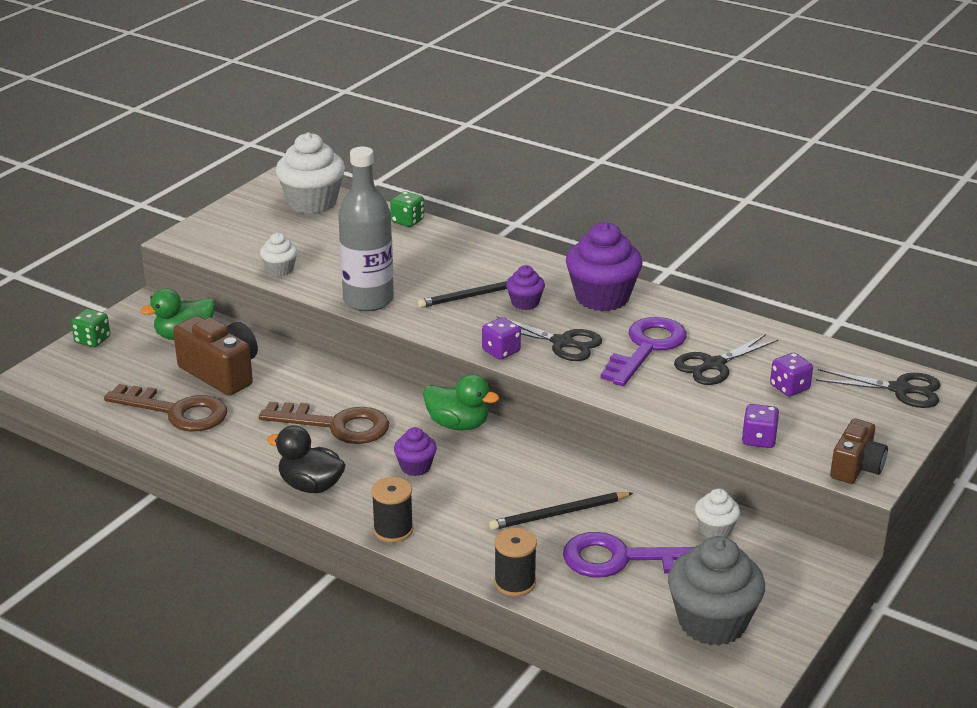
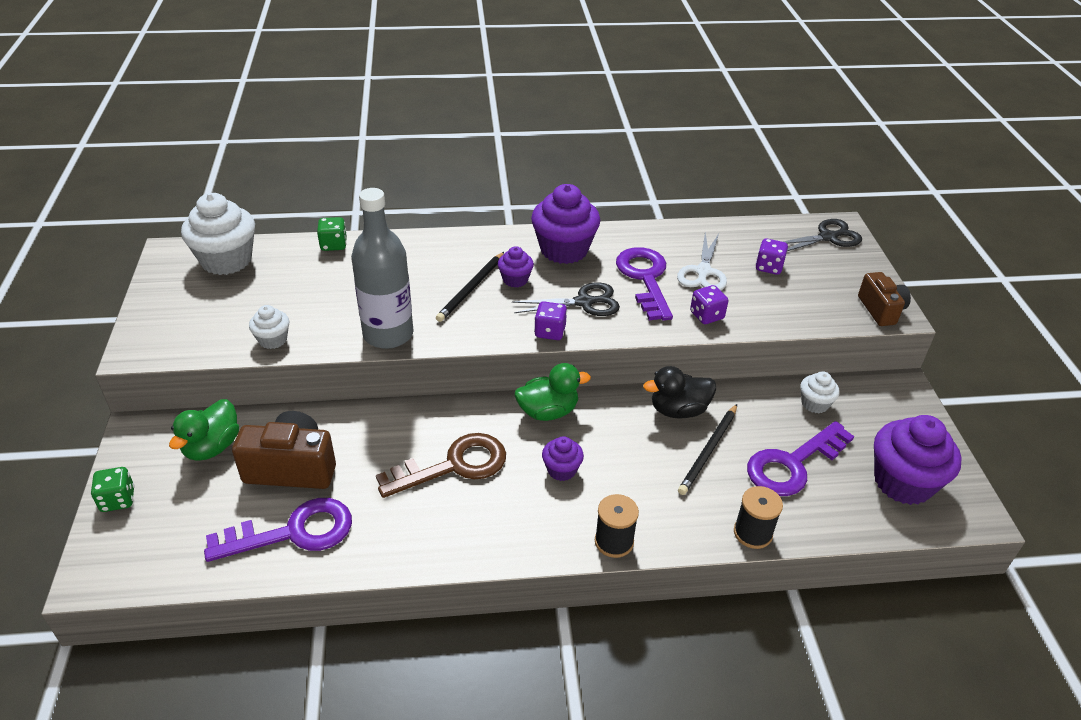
camera: 40 degrees left, 10 degrees up
brown key [104,384,228,431] -> purple key [204,498,352,562]
black duck [267,425,346,493] -> black duck moved to [643,366,716,419]
grey cupcake [668,536,765,646] -> purple cupcake [874,415,962,505]
black scissors [674,334,779,385] -> white scissors [677,233,727,290]
purple dice [742,404,780,448] -> purple dice moved to [690,285,728,324]

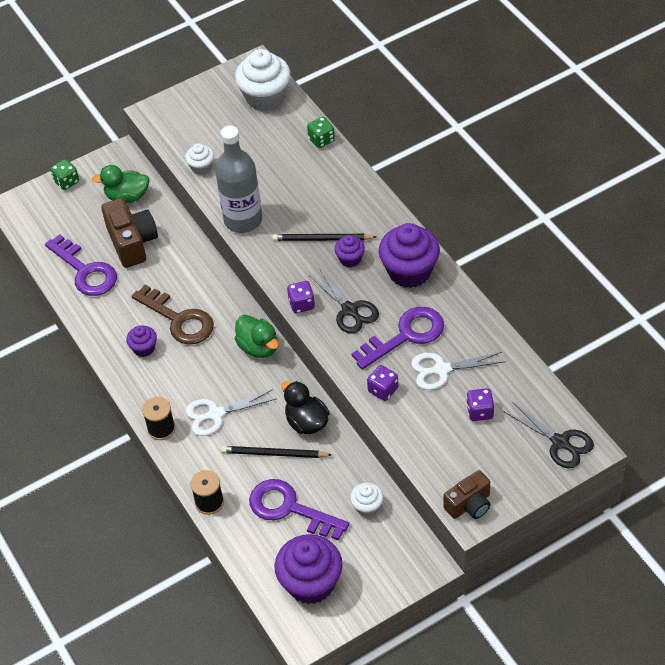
camera: 70 degrees right, 10 degrees up
purple cupcake [542,436,584,481] -> purple cupcake moved to [126,326,157,357]
none -> white scissors [186,389,277,436]

